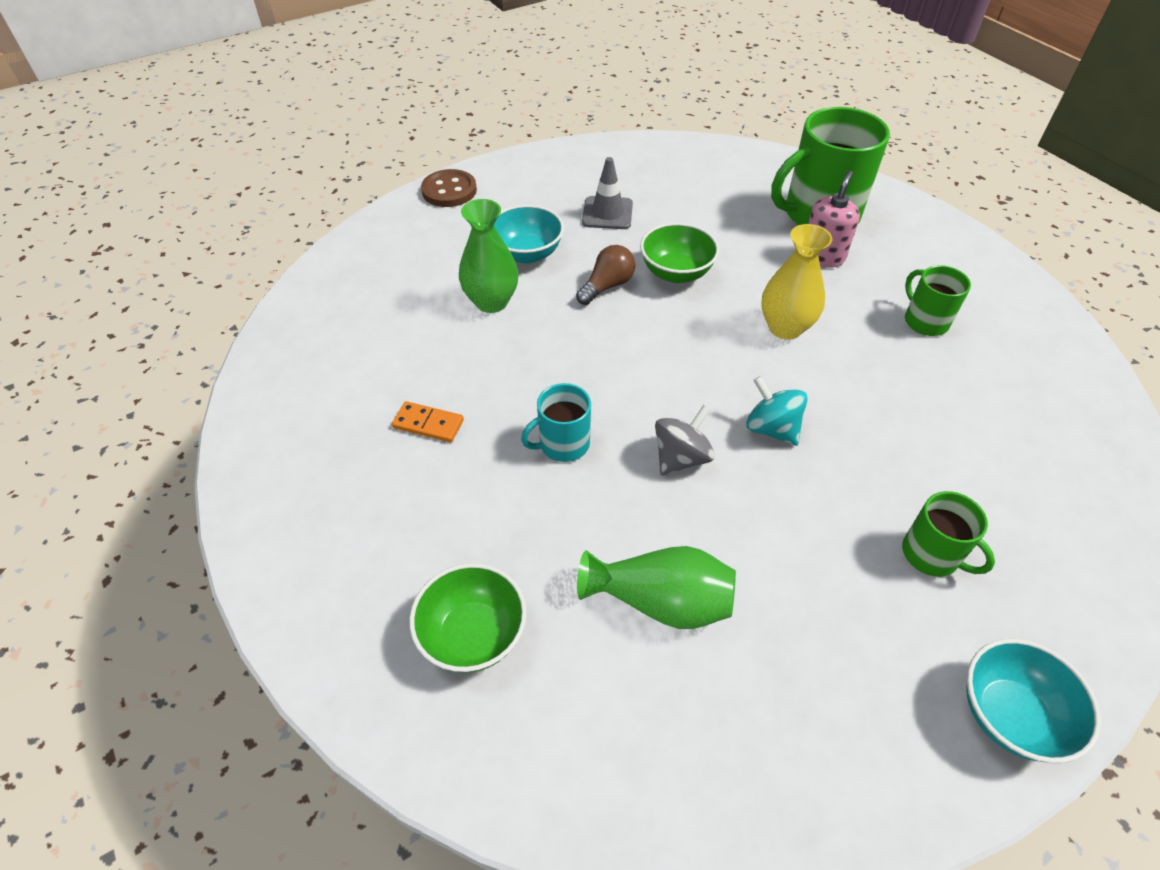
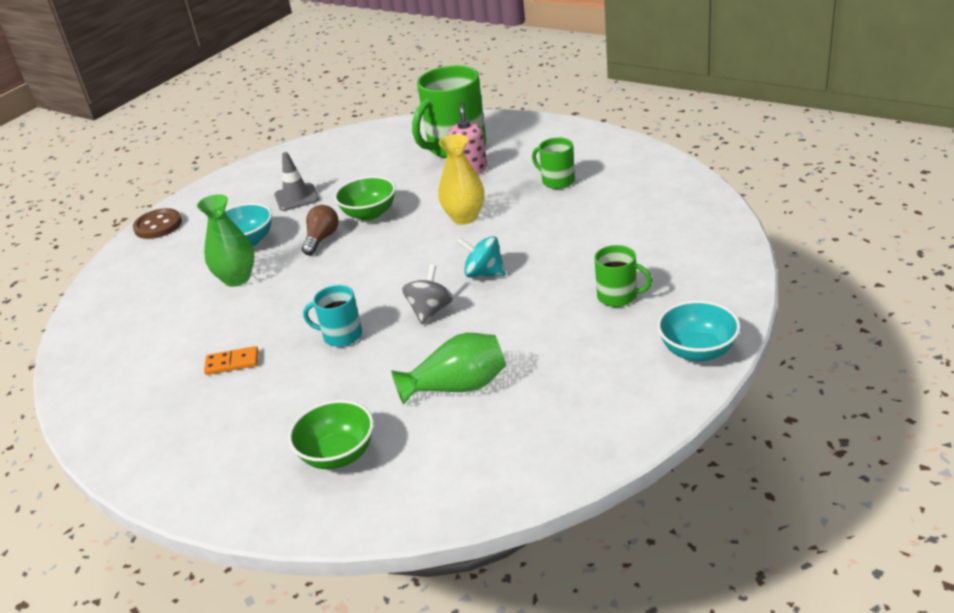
camera: 20 degrees left, 15 degrees down
turquoise mug [521,383,591,462] -> turquoise mug turned 60 degrees clockwise [303,285,362,347]

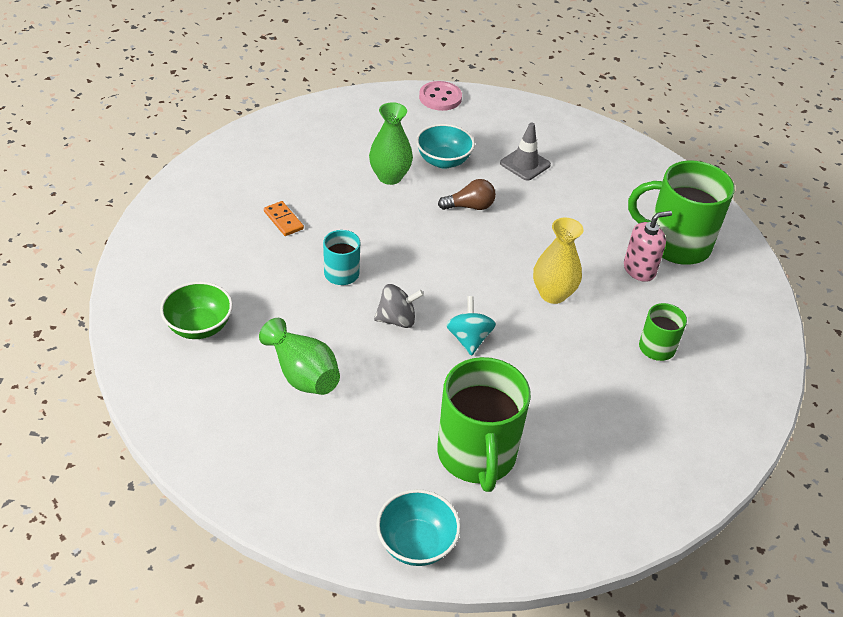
camera: 55 degrees right, 10 degrees up
brown button [133,208,182,239] -> pink button [419,81,462,111]
green bowl [334,176,396,221] -> none
green mug [594,245,652,307] -> green mug [437,357,531,492], size x1.95

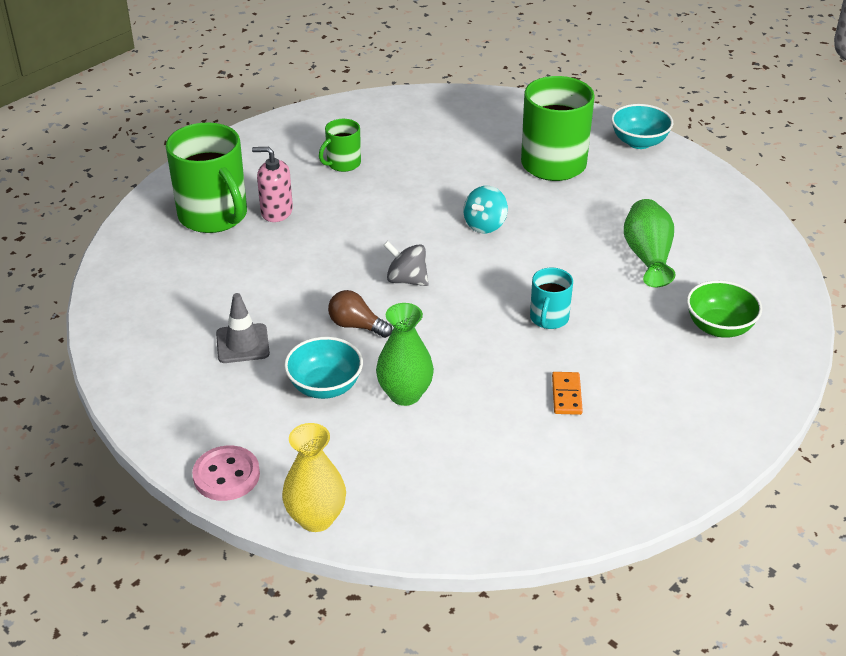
camera: 140 degrees left, 5 degrees down
grey spinning top [374,284,424,328] -> grey spinning top moved to [384,241,429,286]
yellow vase [533,218,583,304] -> yellow vase moved to [282,423,346,532]

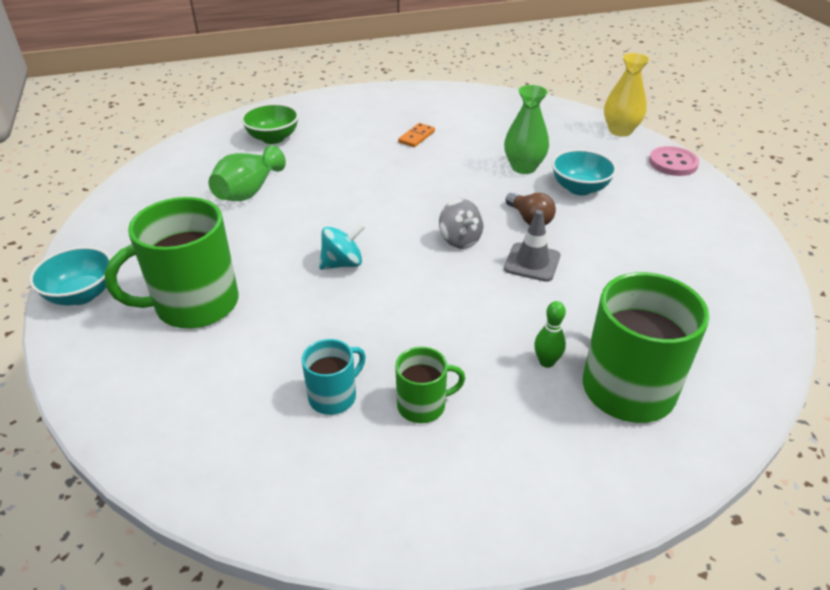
camera: 150 degrees left, 0 degrees up
grey traffic cone [216,293,270,363] -> grey traffic cone moved to [504,210,560,282]
pink soap dispenser [252,147,293,222] -> green bowling pin [534,301,566,368]
turquoise mug [530,268,573,329] -> turquoise mug moved to [302,339,366,415]

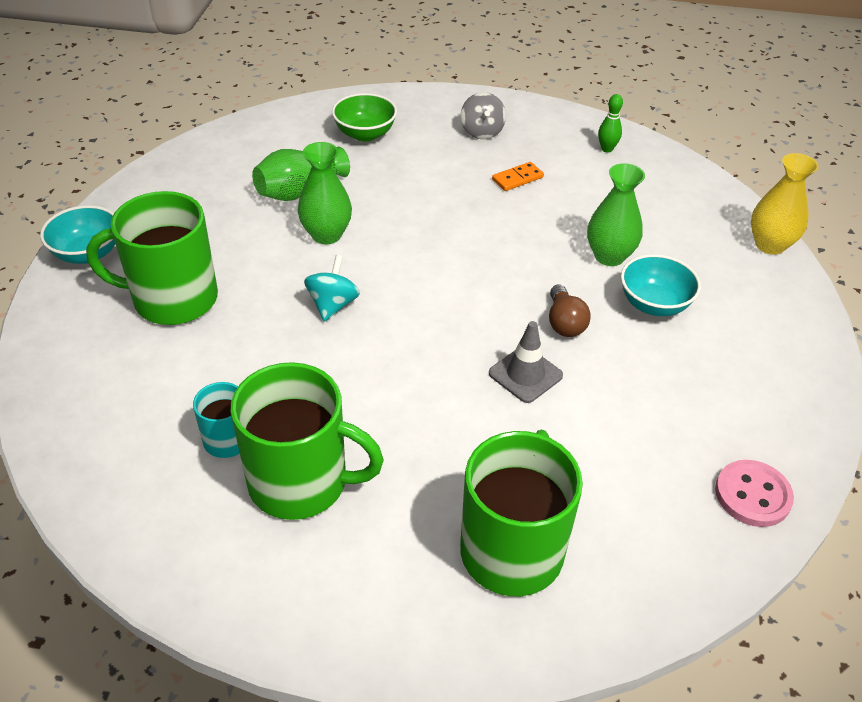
camera: 25 degrees right, 5 degrees up
turquoise spinning top [319,223,365,270] -> turquoise spinning top turned 75 degrees counterclockwise [304,255,360,322]
green mug [395,347,465,423] -> green mug [230,362,384,520], size x1.95
grey spinning top [439,199,484,249] -> grey spinning top moved to [461,92,506,139]
green bowling pin [534,301,566,368] -> green bowling pin moved to [598,94,623,153]
pink button [649,146,699,176] -> pink button moved to [715,460,794,527]
none -> green vase [298,142,352,244]

